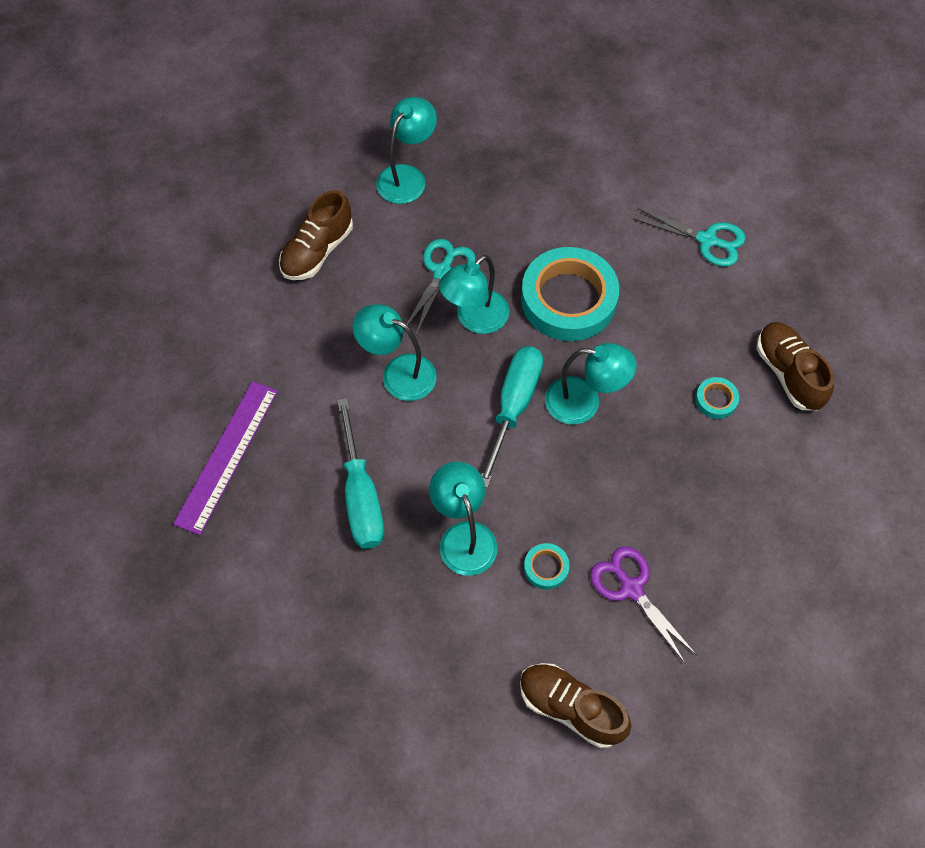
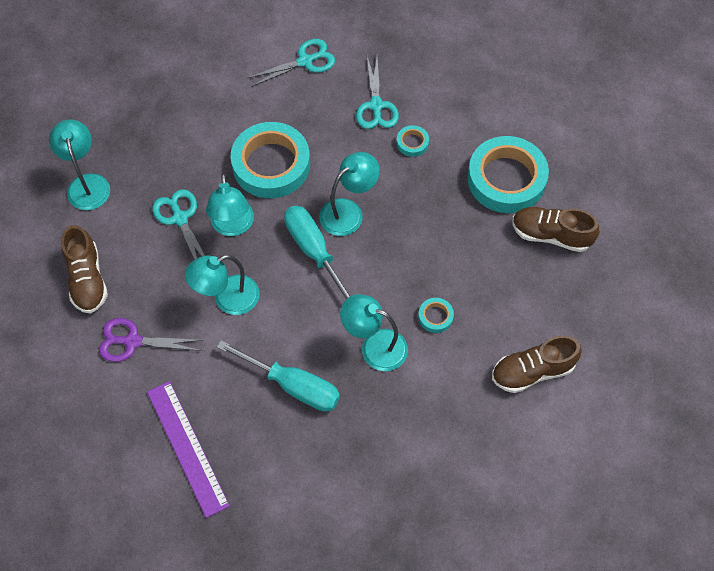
camera: 50 degrees left, 0 degrees up
purple scissors [590,546,697,664] -> purple scissors moved to [99,318,202,362]
brown shoe [756,322,834,411] -> brown shoe moved to [512,207,599,252]
none -> turquoise scissors [356,57,399,129]
none -> turquoise tape [467,136,549,213]

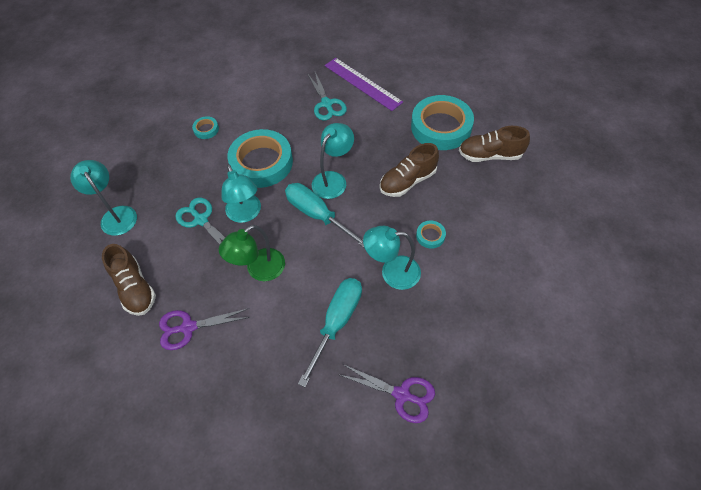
camera: 15 degrees left, 5 degrees down
purple ruler [147,381,230,518] -> purple ruler moved to [325,58,403,111]
turquoise lamp [185,255,260,315] -> green lamp [219,225,285,281]
turquoise screwdriver [217,340,340,411] -> turquoise screwdriver turned 75 degrees counterclockwise [298,278,362,387]
turquoise scissors [248,39,335,87] -> none
turquoise tape [397,125,429,157] -> turquoise tape moved to [192,116,219,139]
brown shoe [492,335,582,393] -> brown shoe moved to [380,143,439,197]
none -> purple scissors [338,364,435,423]

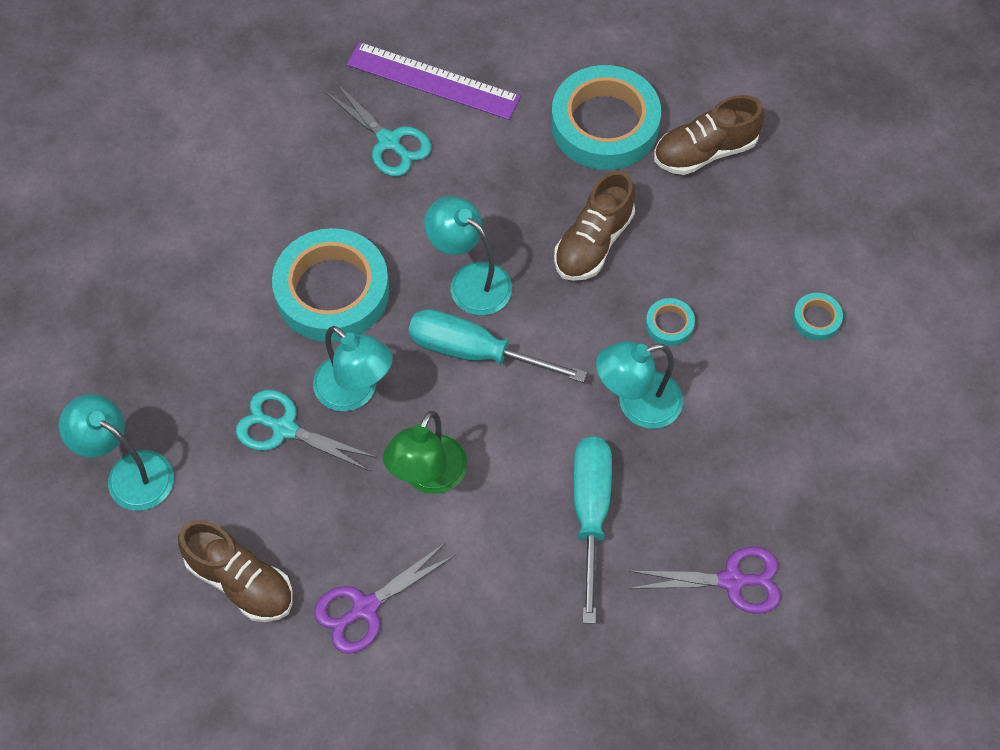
camera: 25 degrees left, 5 degrees up
turquoise tape [192,116,219,139] -> turquoise tape moved to [793,293,843,341]
turquoise lamp [312,123,354,199] -> turquoise lamp turned 60 degrees counterclockwise [424,196,512,315]

